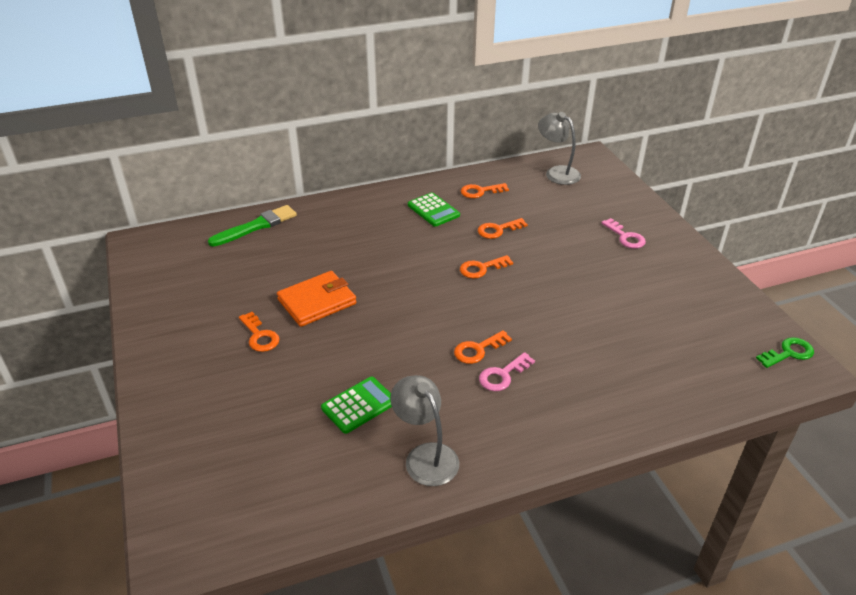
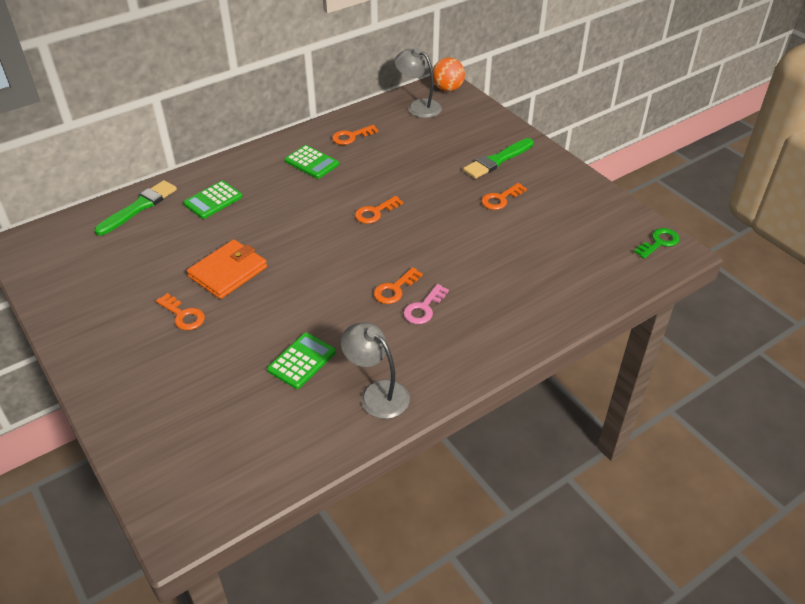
camera: 15 degrees left, 5 degrees up
orange key [478,218,528,239] -> orange key moved to [481,183,527,210]
pink key [601,218,646,249] -> green brush [463,138,534,179]
none -> green calculator [183,181,243,219]
none -> orange ball [433,57,465,92]

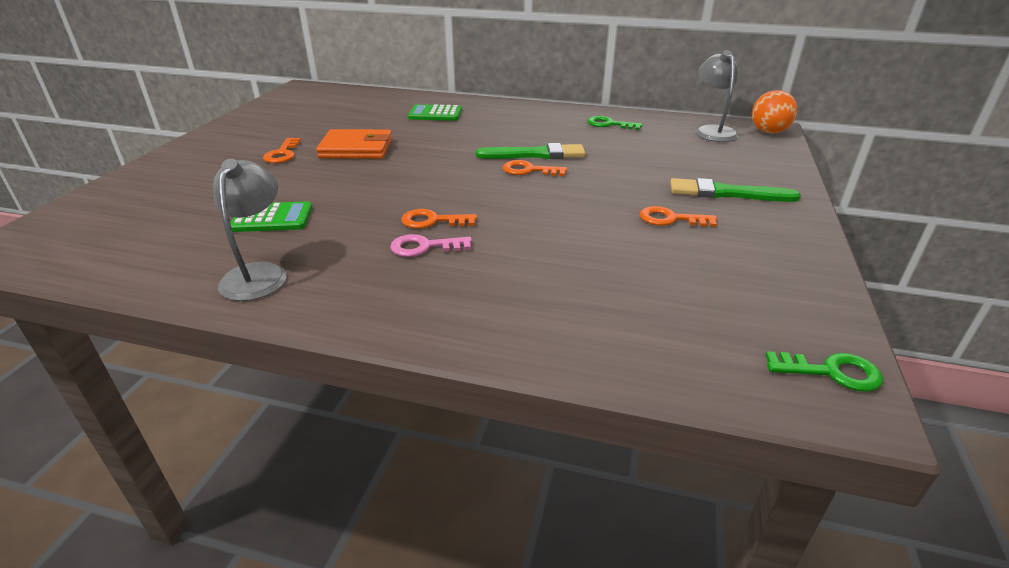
camera: 50 degrees right, 10 degrees down
green brush [95,180,177,235] -> green brush moved to [476,143,586,159]
green calculator [285,145,339,179] -> none
orange key [332,125,378,145] -> green key [588,116,642,130]

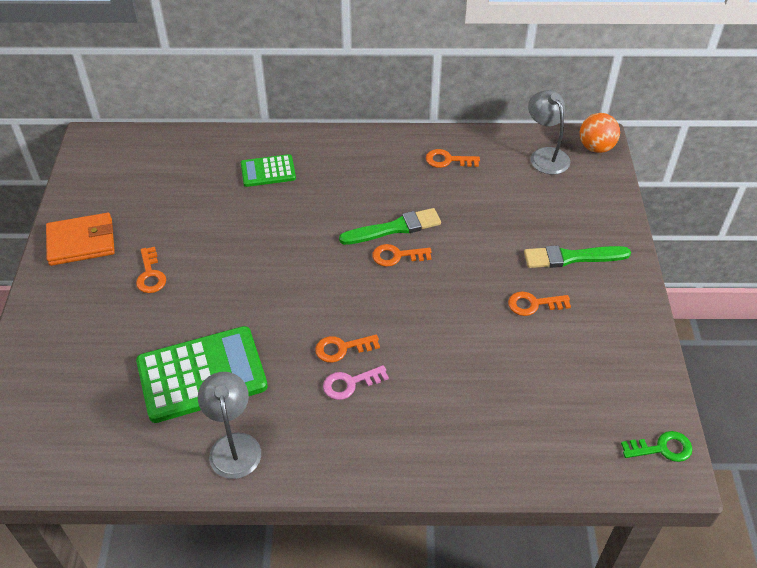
camera: 15 degrees left, 15 degrees up
green calculator [231,201,313,232] -> green calculator [136,326,268,423], size x1.86
orange wallet [316,129,392,159] -> orange wallet moved to [46,213,115,266]
green key [588,116,642,130] -> orange key [426,149,480,168]

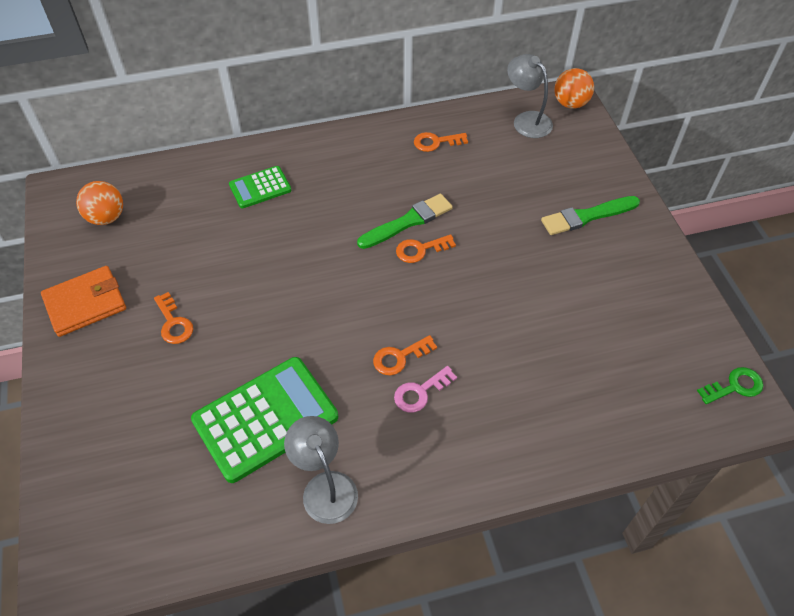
camera: 15 degrees left, 5 degrees up
orange key [508,291,571,316] -> none
none -> orange ball [76,181,123,225]

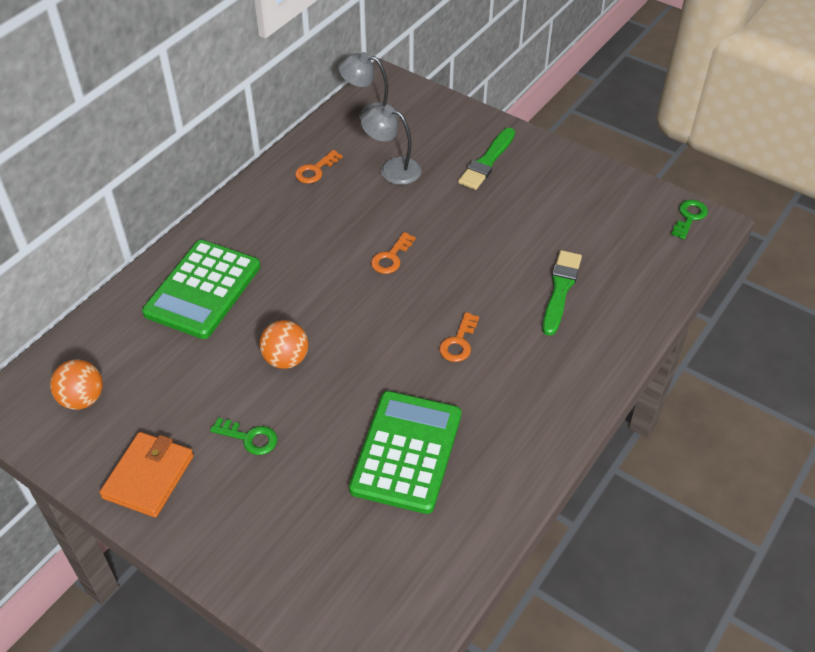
camera: 40 degrees left, 5 degrees down
orange key [154,292,193,344] -> green key [210,418,278,455]
green calculator [229,166,292,208] -> green calculator [142,240,260,339], size x1.86
grey lamp [284,416,358,524] -> grey lamp moved to [361,105,422,185]
green brush [357,194,453,249] -> green brush moved to [542,250,582,336]
pink key [394,366,457,413] -> none
orange ball [554,68,594,109] -> orange ball moved to [259,320,308,369]

